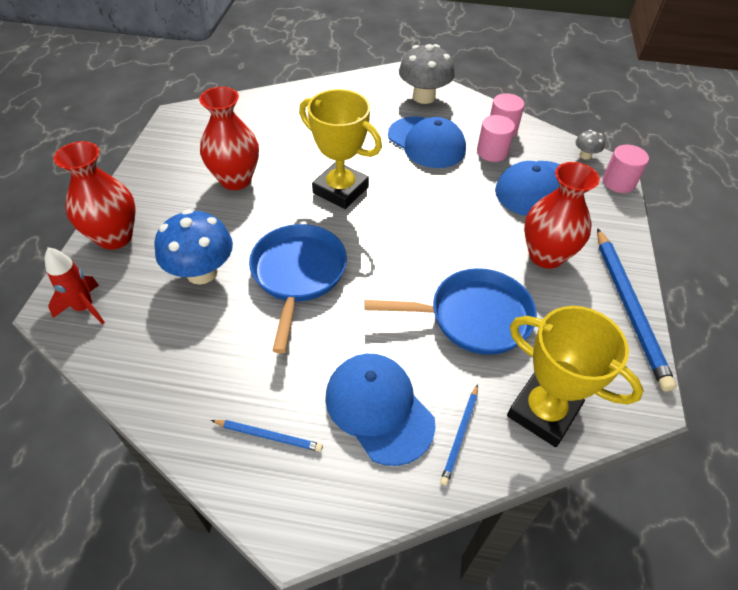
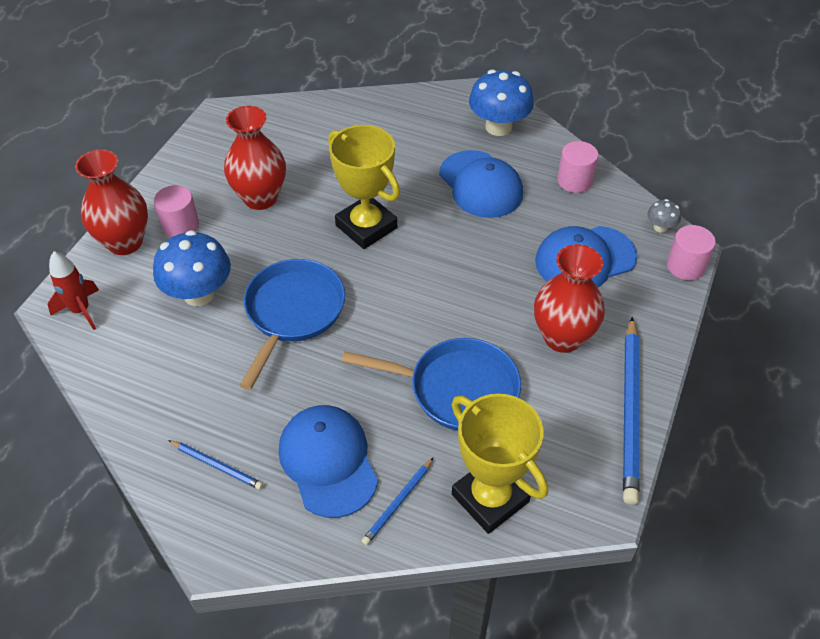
camera: 15 degrees right, 0 degrees up
grey mushroom [399,44,455,104] -> blue mushroom [469,70,534,136]
pink cylinder [477,115,515,162] -> pink cylinder moved to [154,185,199,238]

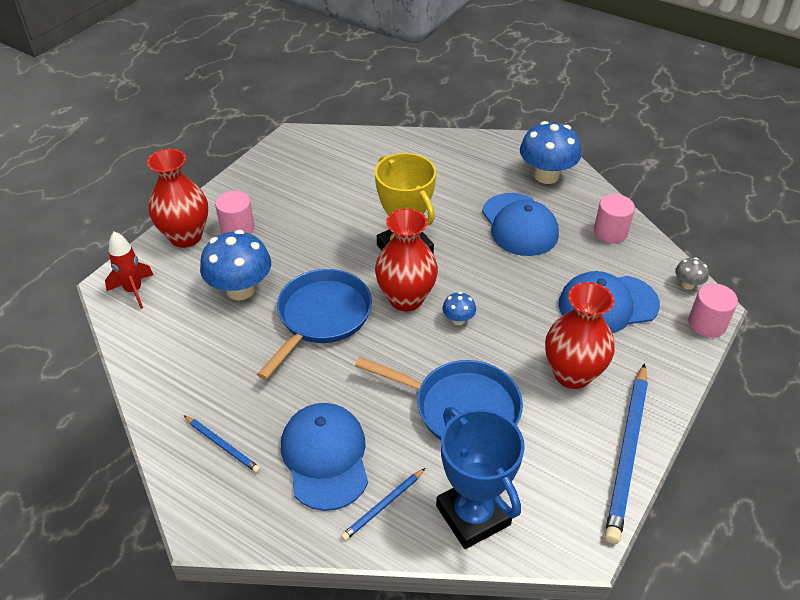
camera: 10 degrees right, 5 degrees down
red vase [224,106,286,210] -> red vase moved to [375,209,438,311]
yellow trophy [452,394,548,534] -> blue trophy [436,407,525,549]
none -> blue mushroom [442,292,476,325]

